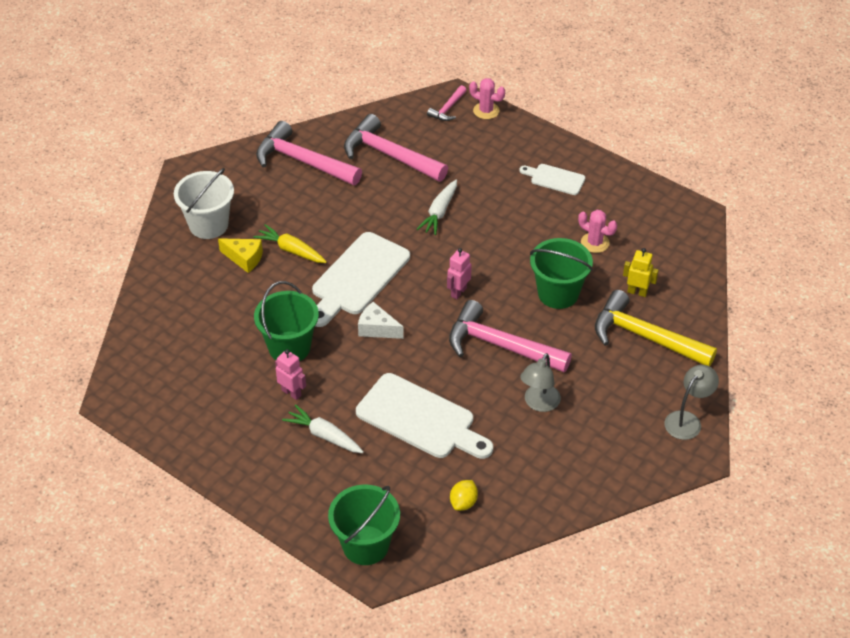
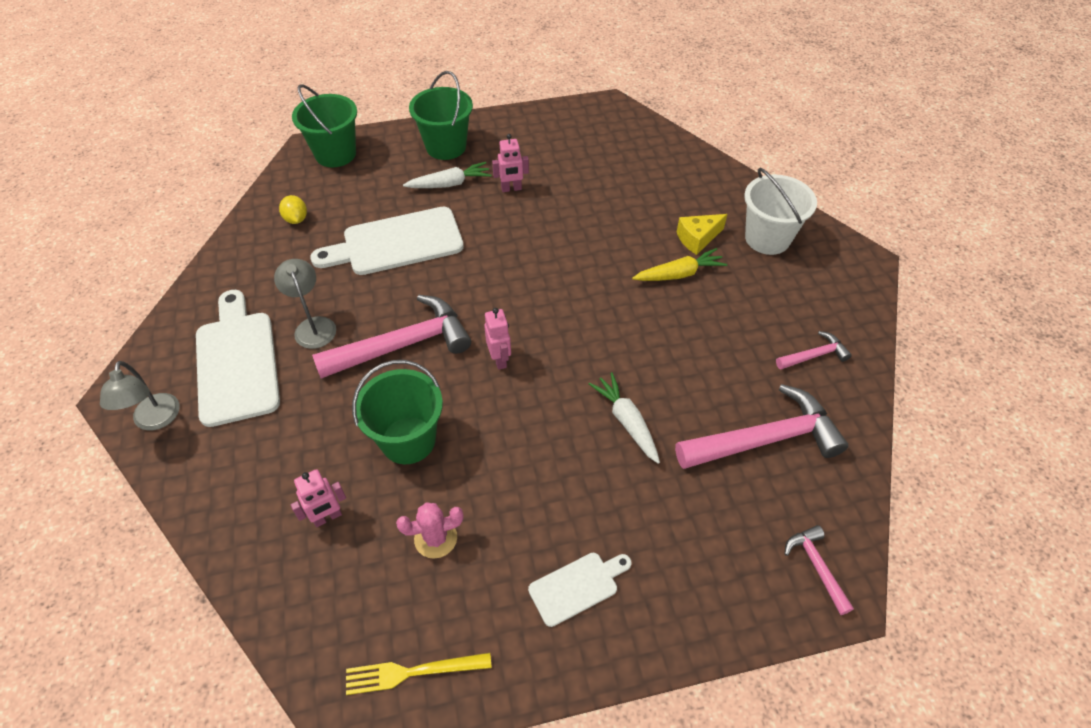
camera: 130 degrees right, 5 degrees up
green bucket [254,281,319,361] -> green bucket moved to [409,71,473,160]
pink hammer [256,121,362,186] -> pink hammer [776,331,852,369], size x0.49
white cutting board [312,232,410,327] -> white cutting board moved to [196,290,280,427]
white cheese [358,302,404,339] -> none
pink cactus [469,78,505,119] -> none
yellow hammer [595,290,717,367] -> none
yellow robot [623,248,659,297] -> pink robot [291,469,346,527]
none -> yellow fork [346,653,492,695]

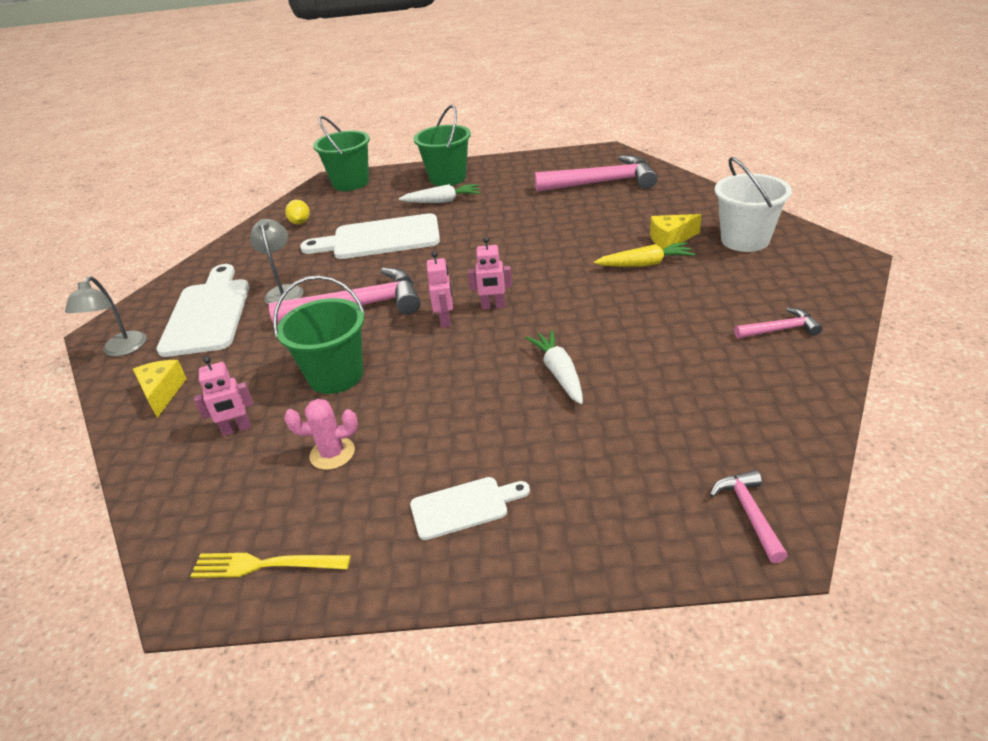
camera: 15 degrees right, 15 degrees down
pink robot [492,134,529,192] -> pink robot moved to [468,237,512,309]
pink hammer [675,384,848,469] -> pink hammer moved to [535,155,657,192]
none -> yellow cheese [133,360,187,418]

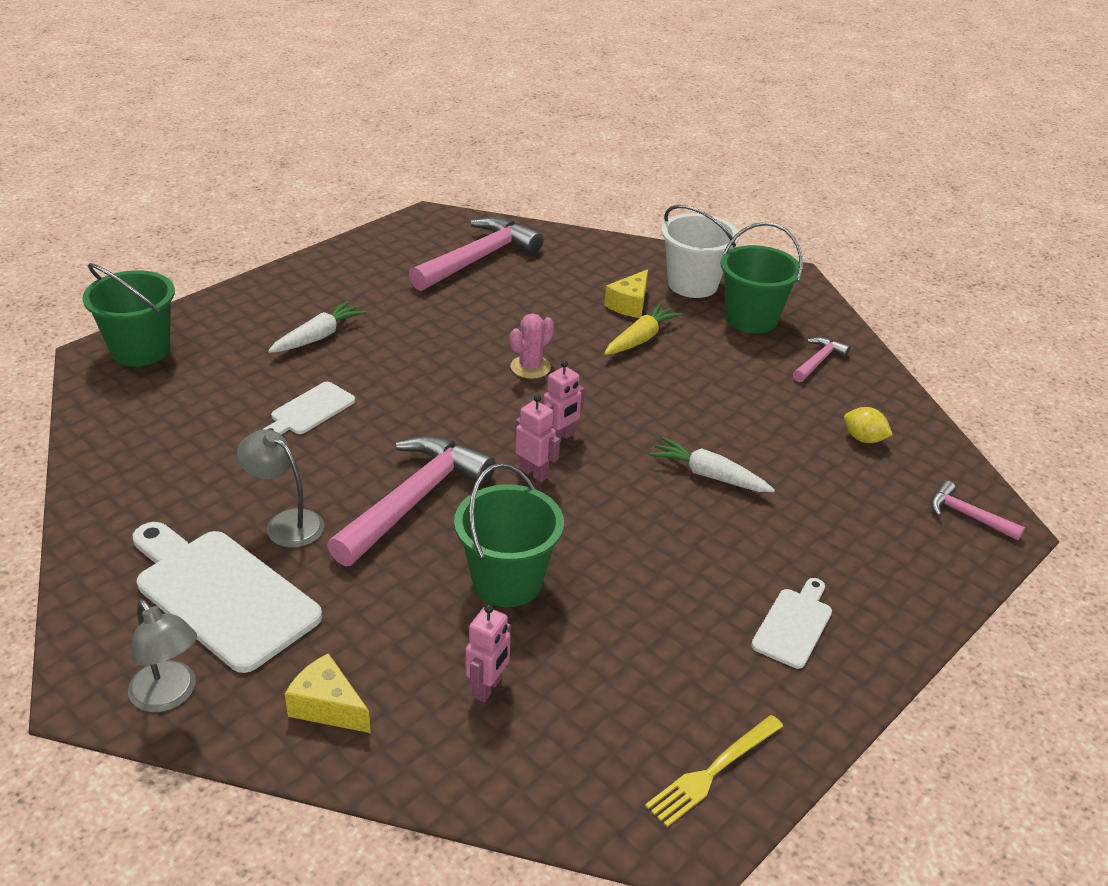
camera: 50 degrees left, 0 degrees up
pink cactus [284,399,358,470] -> pink cactus moved to [510,313,554,379]
yellow lemon [285,200,310,225] -> yellow lemon moved to [844,407,893,443]
white cutting board [300,213,440,259] -> white cutting board [262,382,355,434], size x0.53
green bucket [413,105,471,186] -> green bucket moved to [720,222,803,334]

